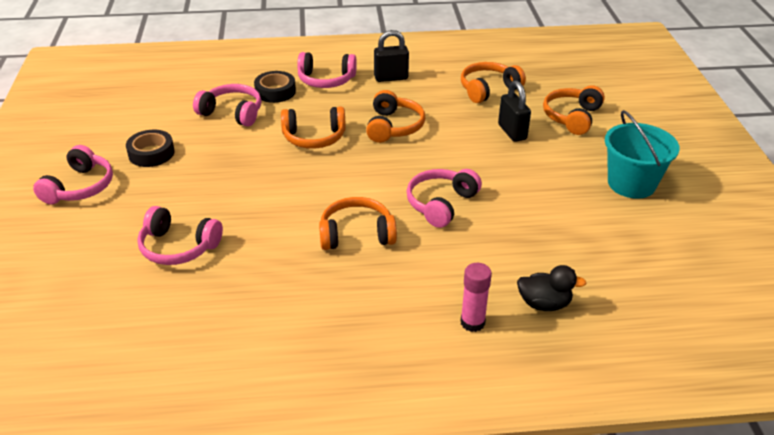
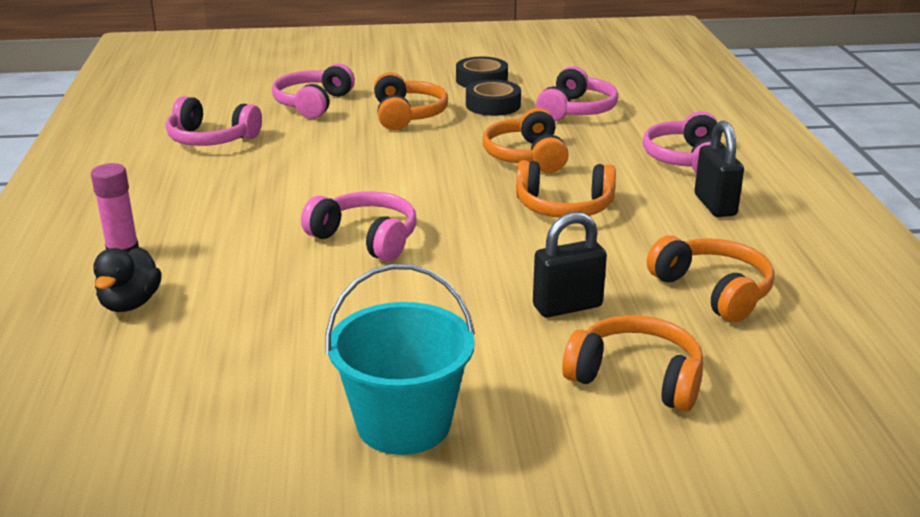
camera: 90 degrees right, 10 degrees down
pink headphones [33,145,113,205] -> pink headphones moved to [166,96,262,146]
black tape [254,71,296,103] -> black tape moved to [466,80,521,116]
orange headphones [319,197,397,250] -> orange headphones moved to [374,72,448,130]

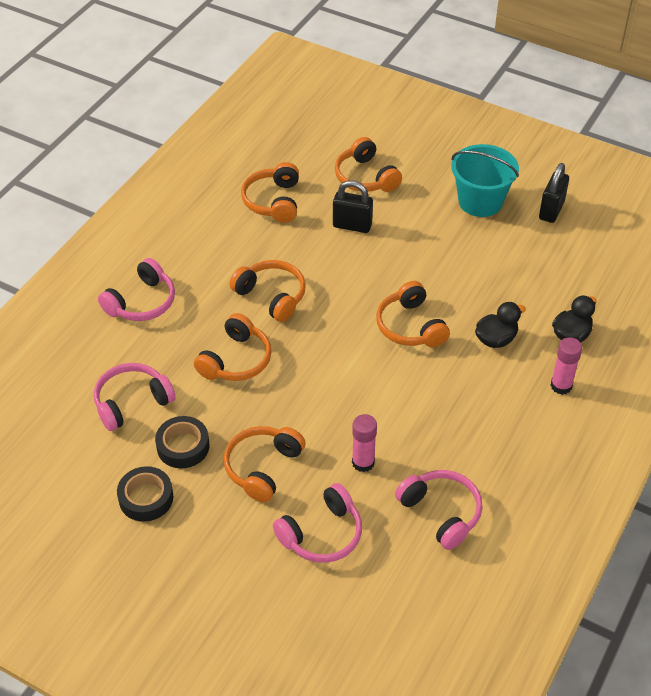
camera: 145 degrees left, 20 degrees up
pink headphones [301,191,417,261] -> orange headphones [376,281,450,347]
black padlock [694,121,744,217] -> black padlock moved to [539,163,569,223]
none -> pink glue stick [352,414,377,472]
none -> black duck [475,302,526,348]

